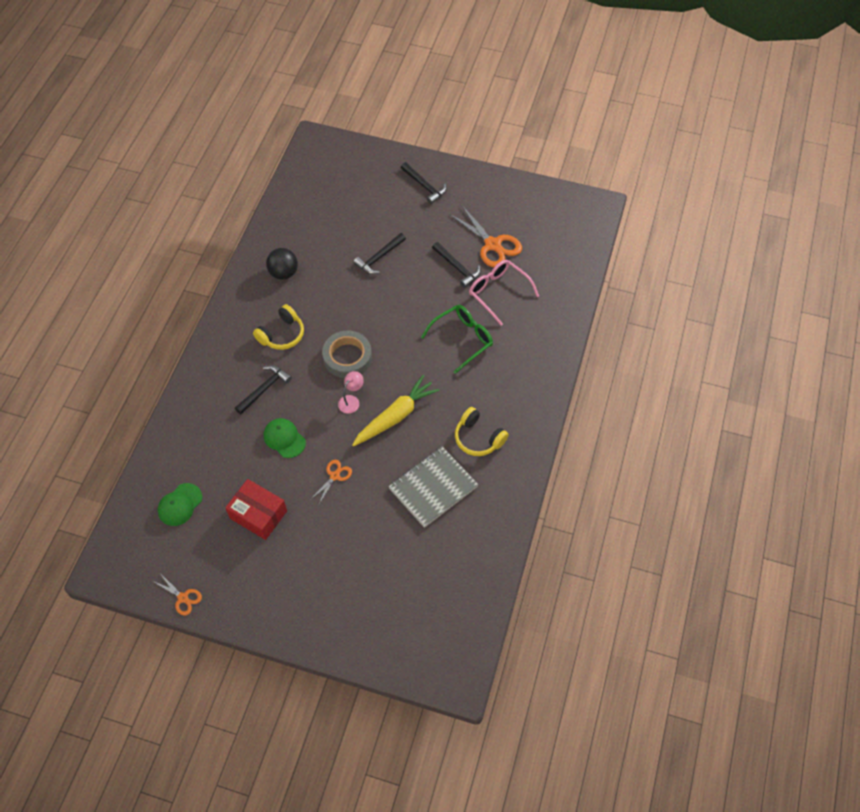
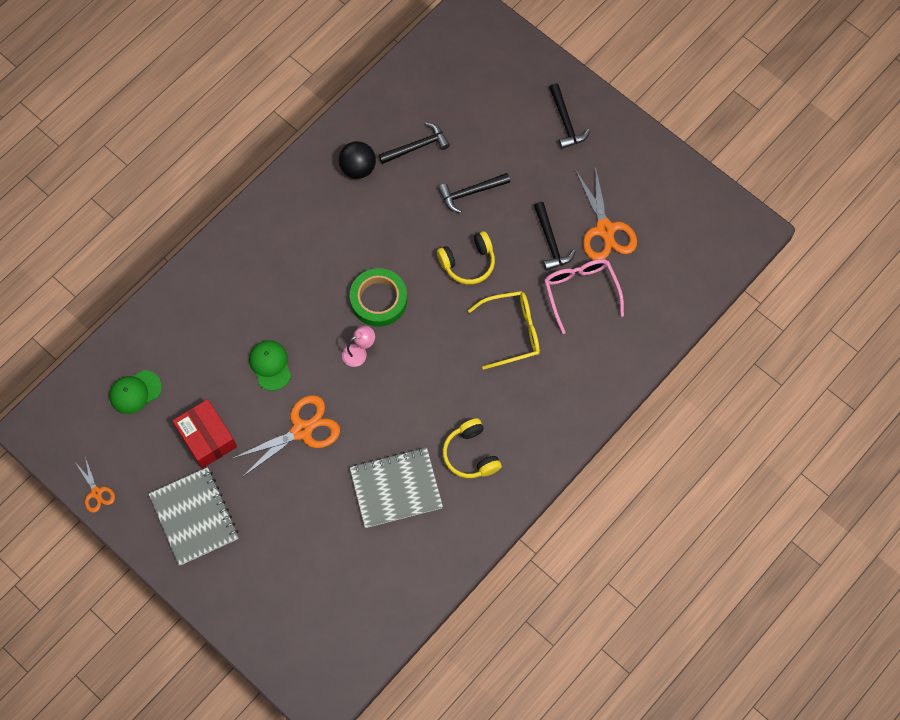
camera: 25 degrees right, 10 degrees up
black hammer [235,365,292,414] -> black hammer moved to [379,122,450,164]
yellow headphones [253,304,304,350] -> yellow headphones moved to [437,231,495,285]
orange scissors [310,460,352,504] -> orange scissors [231,395,340,477], size x1.88
grey tape [322,331,372,378] -> green tape [350,268,407,327]
yellow carrot [352,375,440,446] -> none
green glasses [421,305,493,374] -> yellow glasses [468,291,540,370]
none -> grey notebook [149,467,239,566]

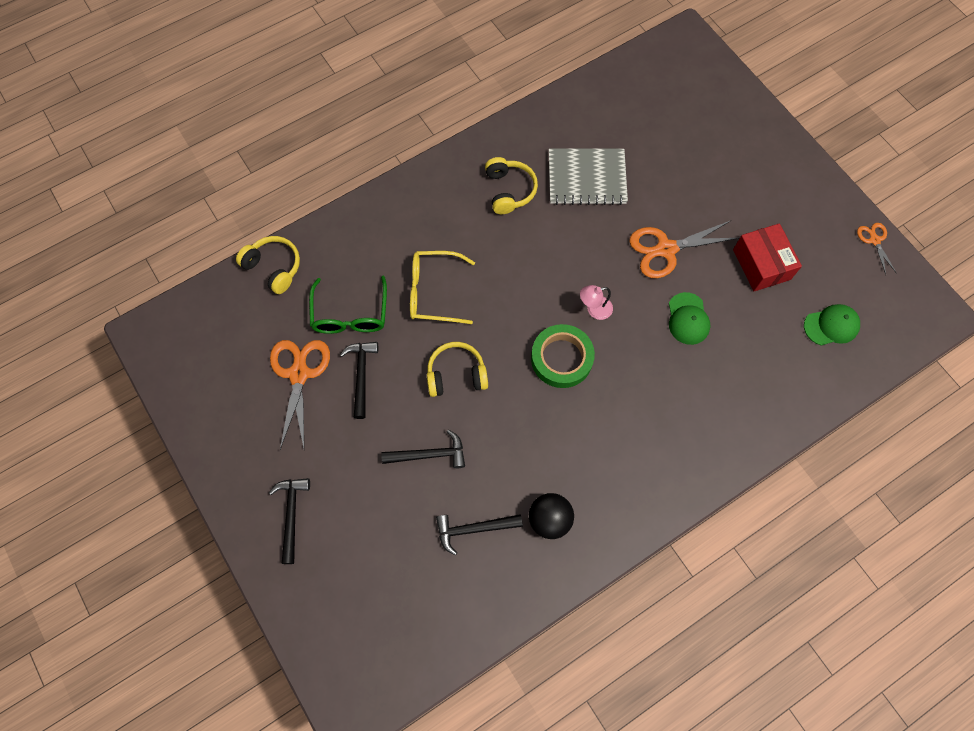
camera: 165 degrees left, 0 degrees up
grey notebook [149,467,239,566] -> none
pink glasses [544,259,624,334] -> green glasses [309,276,387,334]
none -> yellow headphones [236,236,300,294]

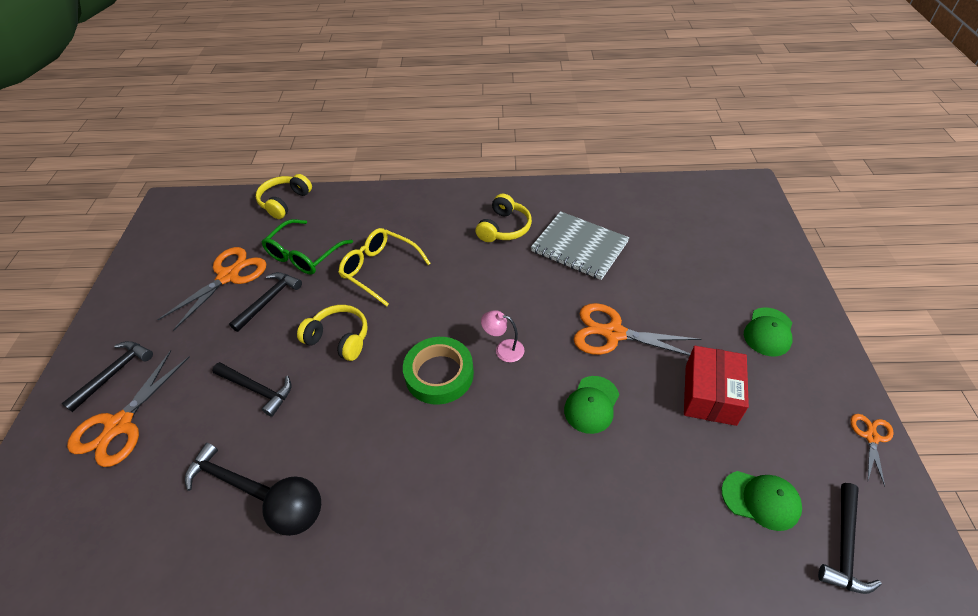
camera: 35 degrees right, 20 degrees down
yellow headphones [236,236,300,294] -> yellow headphones turned 135 degrees counterclockwise [256,174,312,219]
none -> orange scissors [67,350,190,467]
none -> green cap [744,308,792,357]
none -> black hammer [818,483,882,594]

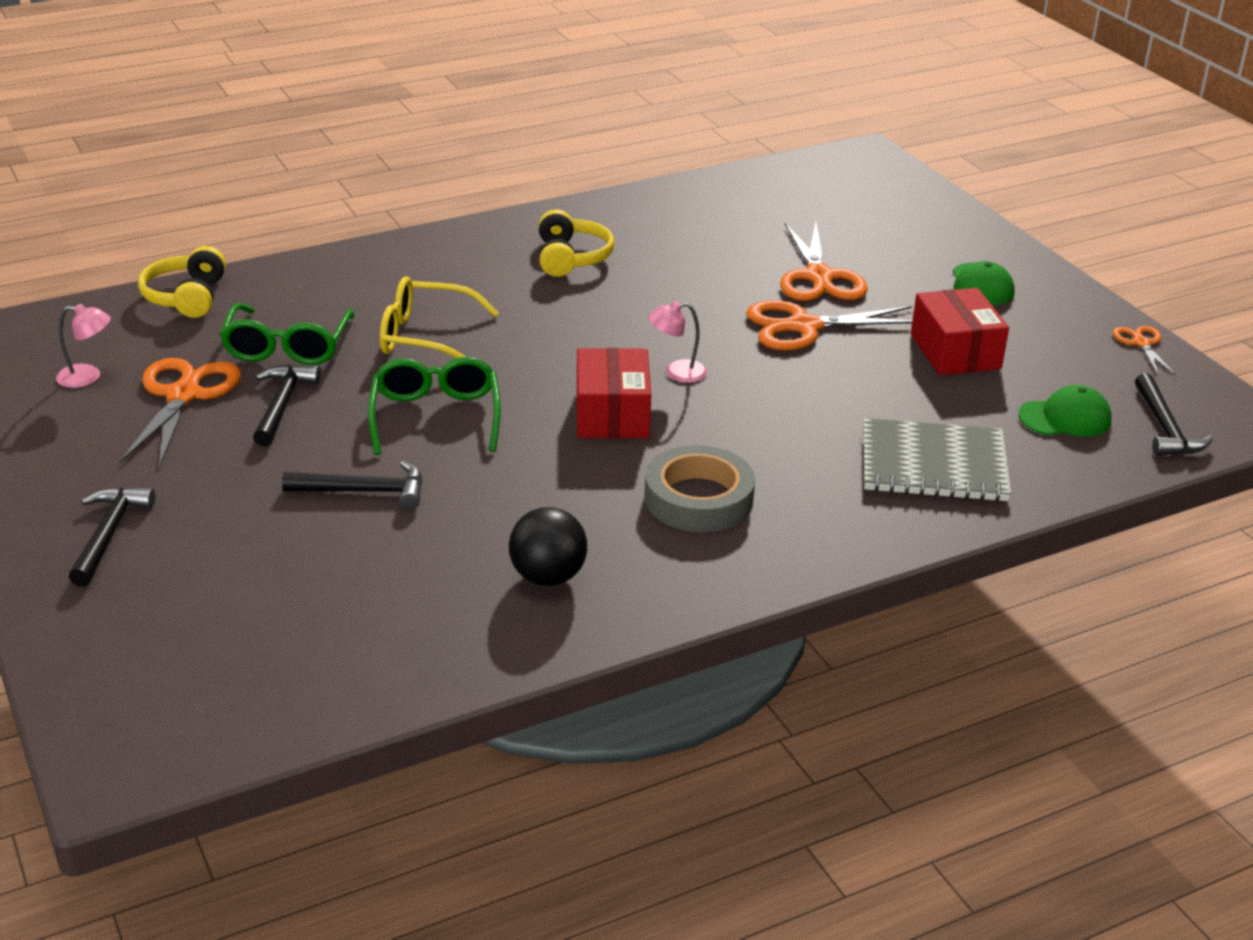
camera: 30 degrees left, 15 degrees down
orange scissors [67,350,190,467] -> orange scissors moved to [780,222,868,301]
black hammer [185,443,270,501] -> none
yellow headphones [297,305,368,361] -> green glasses [368,357,501,455]
green tape [403,337,474,405] -> red box [577,348,651,439]
grey notebook [531,211,629,280] -> grey notebook moved to [863,418,1011,502]
green cap [564,376,619,434] -> none
none -> pink lamp [56,304,111,388]
none -> grey tape [644,445,755,532]

